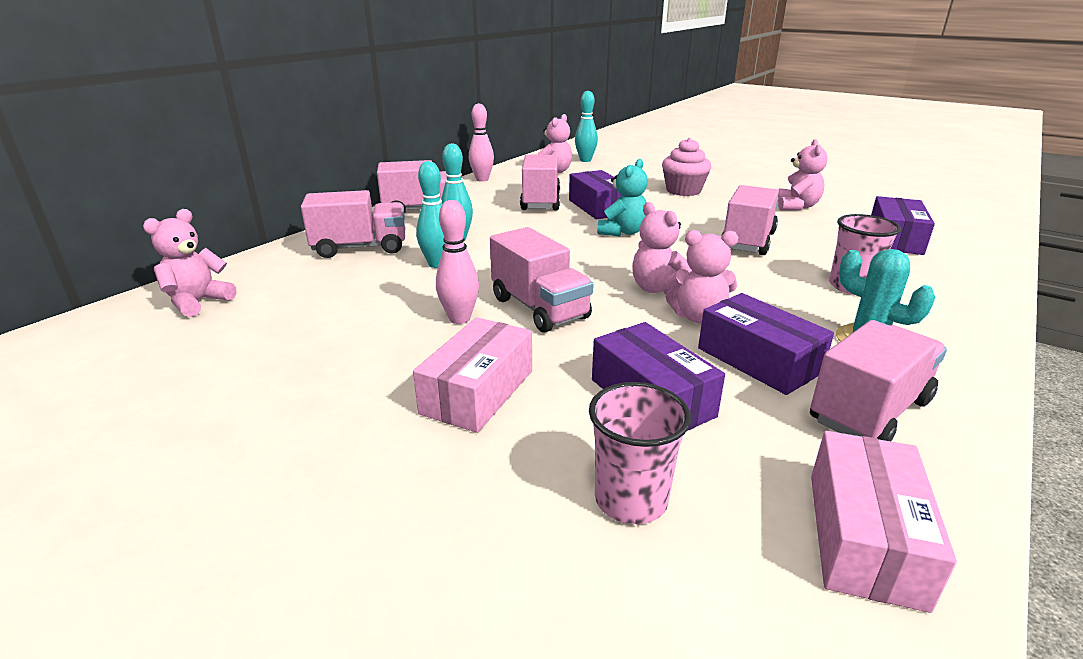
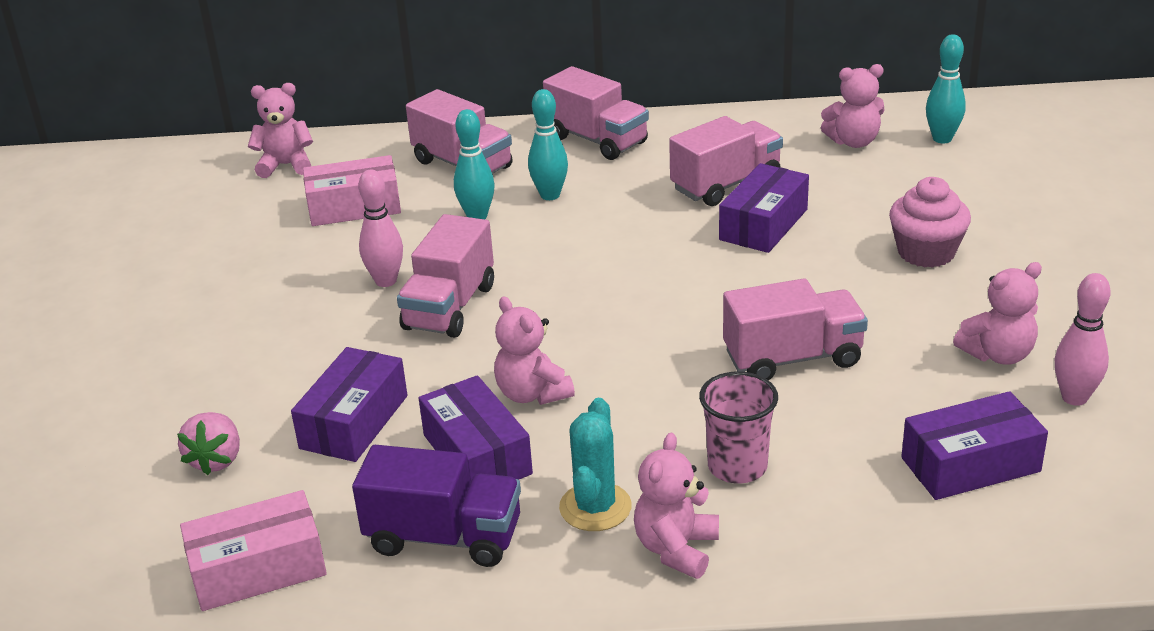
camera: 55 degrees right, 5 degrees up
pink box [413,317,532,433] -> pink box moved to [303,155,401,226]
pink bowling pin [469,103,494,182] -> pink bowling pin moved to [1055,273,1111,406]
pink cup [589,382,691,524] -> pink strawberry [177,412,240,475]
turquoise teddy bear [597,159,648,237] -> none
pink teddy bear [632,202,692,294] -> pink teddy bear moved to [634,433,719,579]
purple box [698,293,834,395] -> purple box turned 45 degrees counterclockwise [419,375,533,482]
pink truck [810,320,947,441] -> purple truck [352,445,521,567]

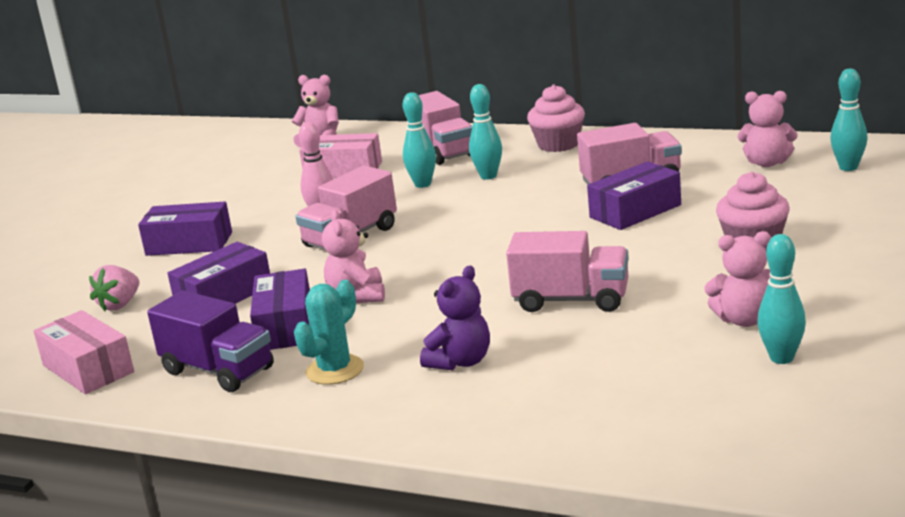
camera: 25 degrees right, 10 degrees down
pink box [180,490,327,611] -> pink box turned 45 degrees clockwise [34,310,134,394]
pink truck [543,66,649,160] -> pink cupcake [527,85,585,152]
pink teddy bear [634,433,719,579] -> none
pink cup [699,371,778,483] -> purple teddy bear [420,266,490,370]
purple box [901,391,1048,500] -> purple box moved to [138,202,232,256]
pink bowling pin [1055,273,1111,406] -> turquoise bowling pin [758,234,806,364]

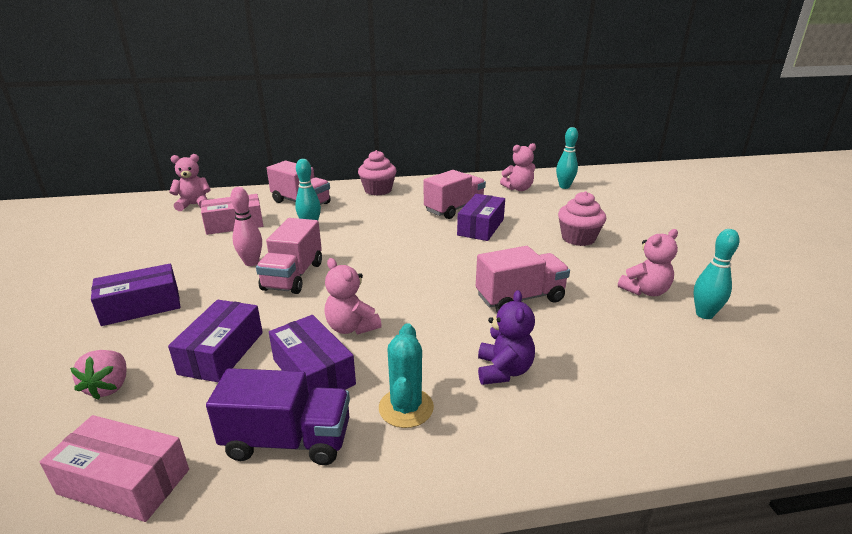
camera: 35 degrees left, 5 degrees up
turquoise bowling pin [469,84,502,180] -> none

